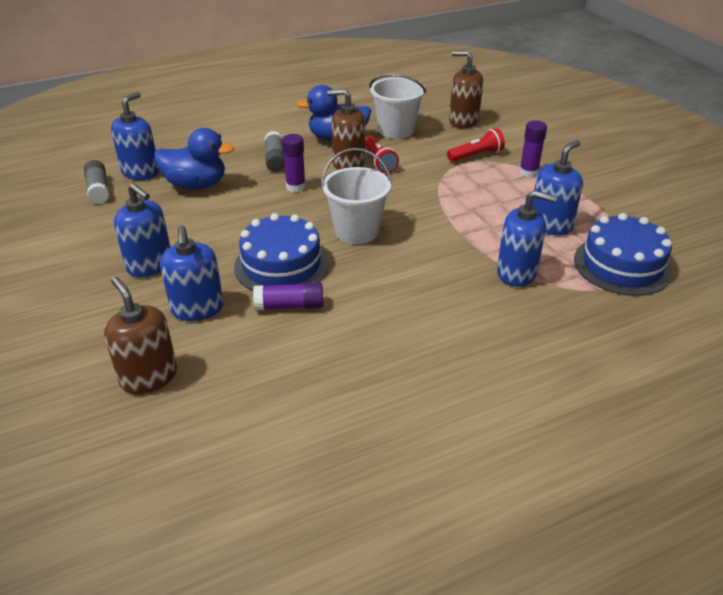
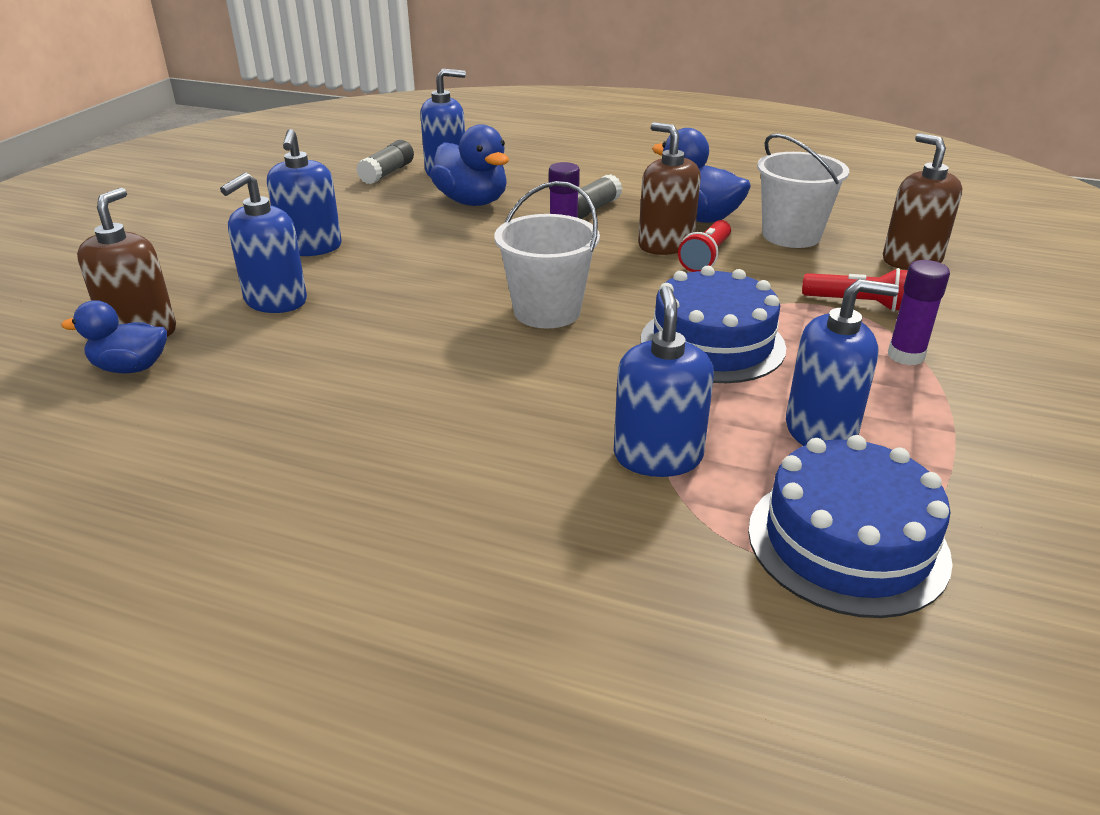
camera: 45 degrees right, 5 degrees down
blue cake [234,213,329,291] -> blue cake moved to [641,266,786,383]
purple glue stick [253,282,323,311] -> none
blue soap dispenser [497,190,557,287] -> blue soap dispenser turned 150 degrees counterclockwise [614,286,714,477]
none -> blue duck [61,300,167,373]

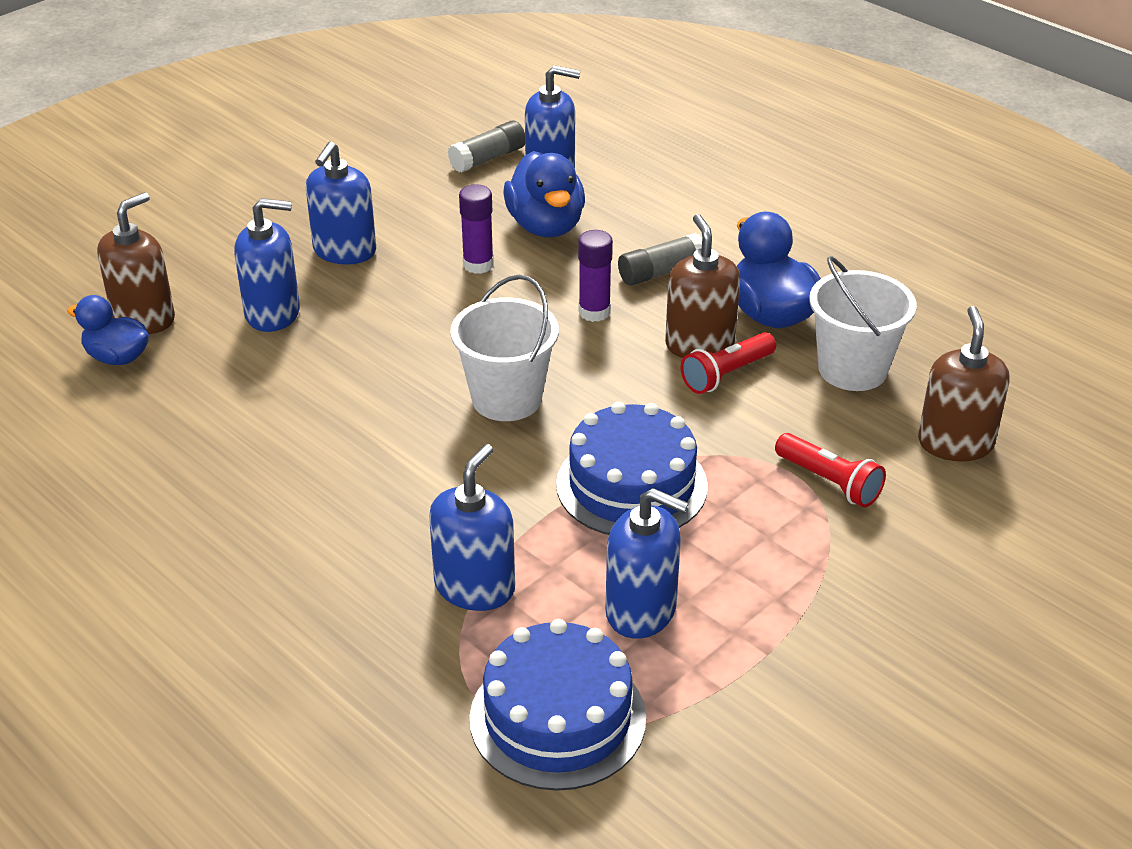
camera: 25 degrees right, 5 degrees up
blue soap dispenser [220,172,307,313] -> blue soap dispenser turned 150 degrees counterclockwise [234,198,300,332]
purple glue stick [887,260,950,365] -> purple glue stick moved to [459,184,494,274]

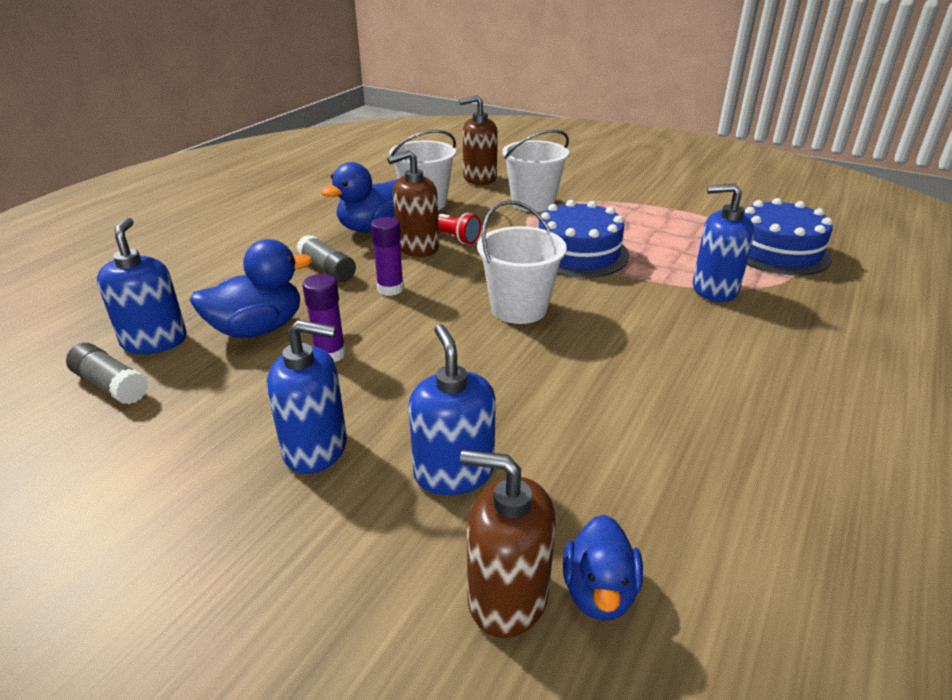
camera: 105 degrees left, 5 degrees down
blue soap dispenser [605,488,689,639] -> none
red flashlight [775,433,886,507] -> white bucket [502,130,569,212]

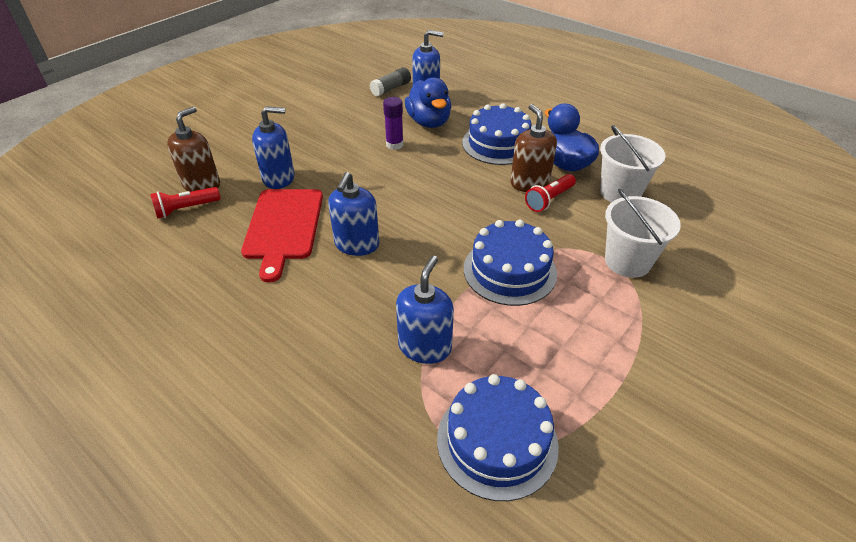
camera: 100 degrees right, 10 degrees up
blue soap dispenser [267,320,347,474] -> blue soap dispenser moved to [328,172,380,256]
grey glue stick [296,235,356,282] -> blue cake [462,103,532,165]
purple glue stick [371,217,404,296] -> none
brown soap dispenser [459,95,498,185] -> none
white bucket [477,200,567,324] -> none
blue duck [563,515,643,621] -> red flashlight [150,187,220,219]
none -> red cutting board [241,189,323,283]

